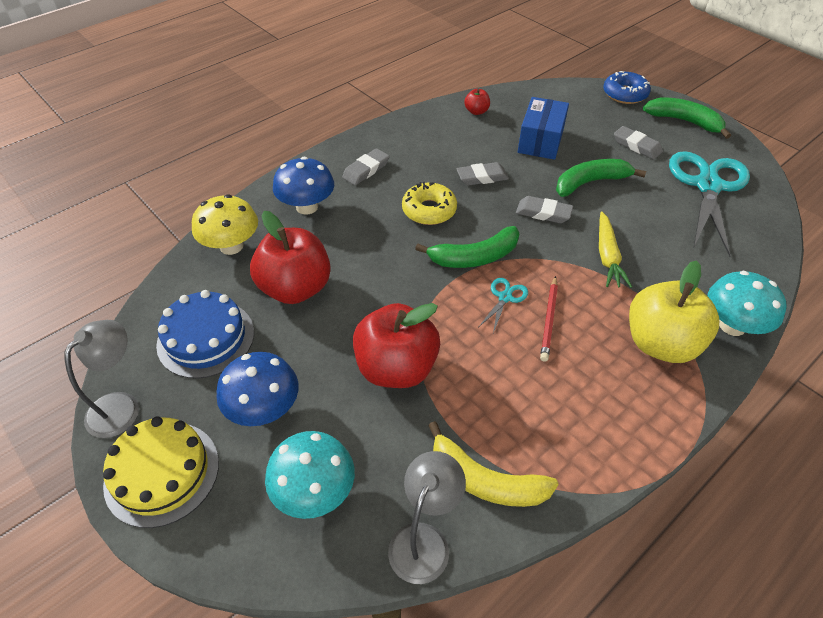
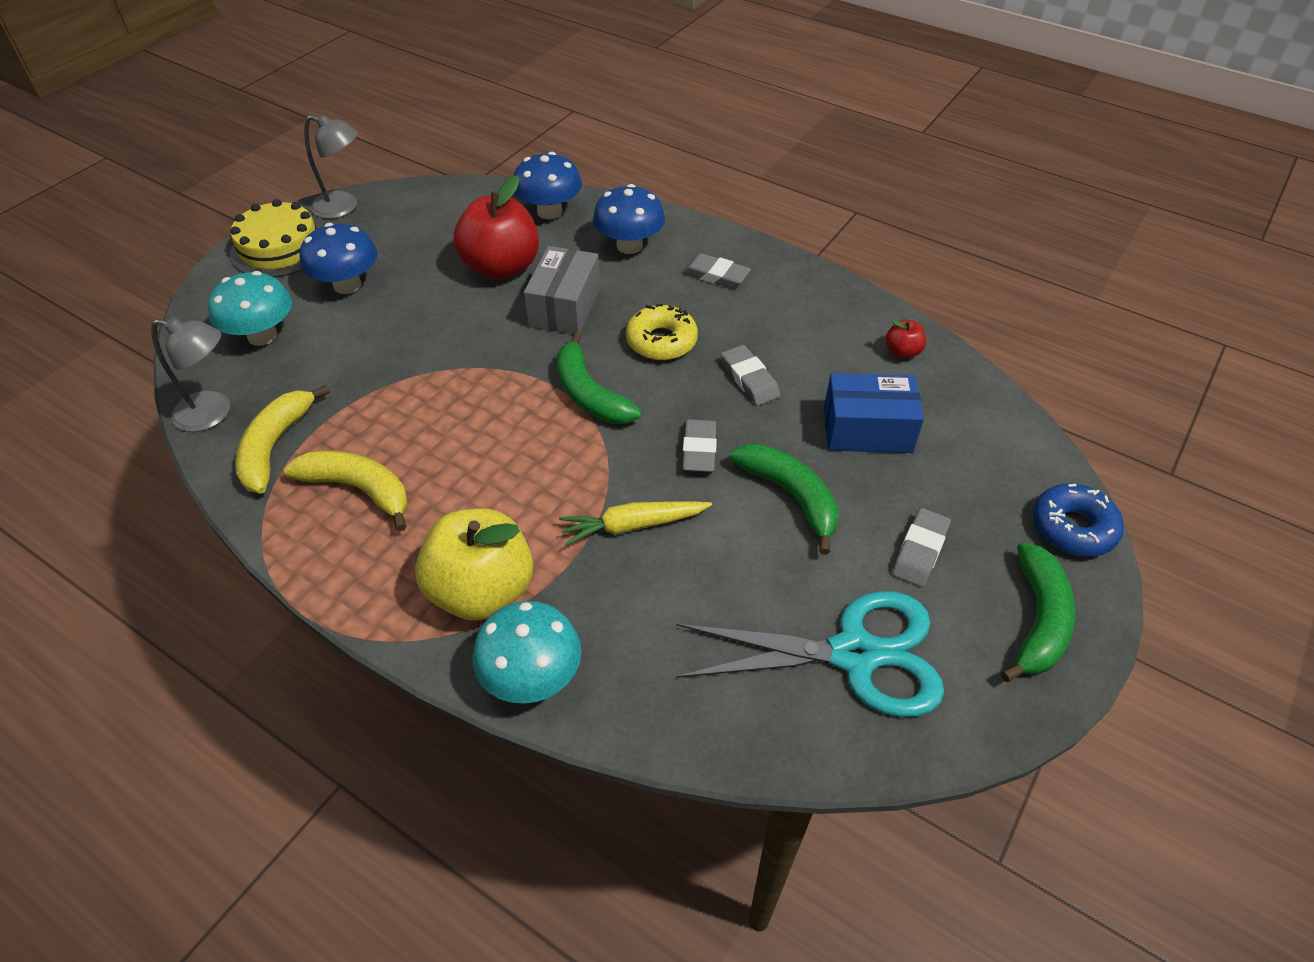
camera: 75 degrees right, 0 degrees up
blue cake [156,290,254,379] -> none
yellow mushroom [192,195,258,255] -> blue mushroom [514,152,582,219]
red apple [353,303,440,388] -> none
turquoise scissors [479,278,528,333] -> none
red pencil [540,276,558,362] -> none
none -> yellow banana [284,450,408,532]
none -> grey box [524,246,600,334]

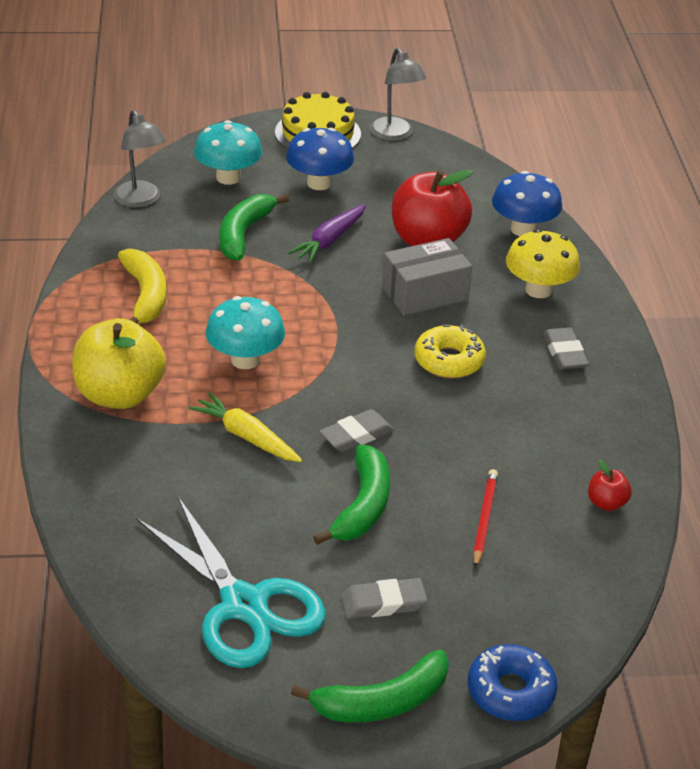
camera: 50 degrees right, 10 degrees down
yellow banana [235,385,330,494] -> none
turquoise mushroom [472,601,581,704] -> turquoise mushroom moved to [205,296,285,369]
green banana [557,331,642,424] -> green banana moved to [220,194,289,260]
blue mushroom [593,184,665,254] -> yellow mushroom [506,229,580,298]
grey eraser [721,345,780,406] -> none
blue box [824,373,924,453] -> red pencil [473,469,498,568]
none -> purple carrot [288,204,366,263]

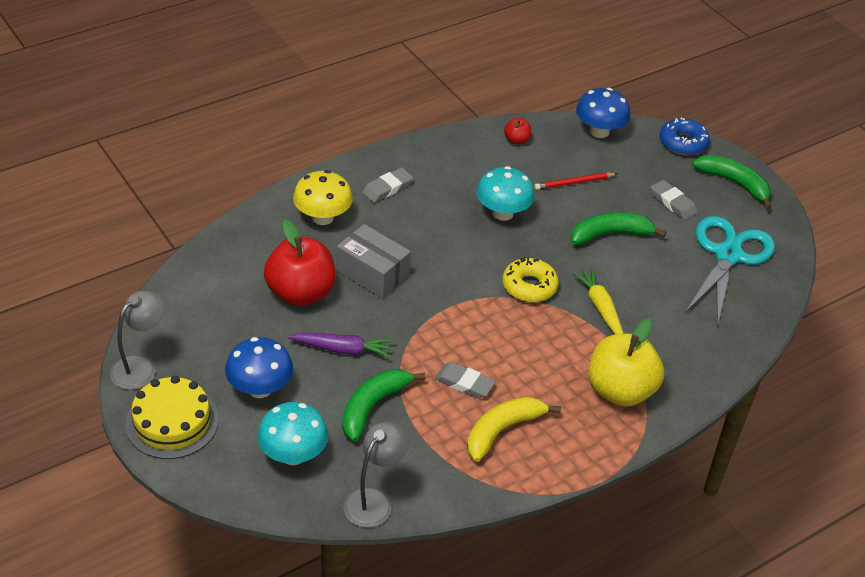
camera: 120 degrees left, 5 degrees up
yellow carrot [189,392,302,462] -> yellow carrot turned 150 degrees clockwise [572,267,624,334]
turquoise mushroom [205,296,285,369] -> turquoise mushroom moved to [476,166,535,221]
green banana [220,194,289,260] -> green banana turned 135 degrees clockwise [342,369,426,442]
grey eraser [319,409,394,452] -> grey eraser moved to [434,362,496,398]
yellow donut [414,325,486,378] -> yellow donut moved to [503,257,559,302]
blue mushroom [492,171,562,236] -> blue mushroom moved to [576,88,630,138]

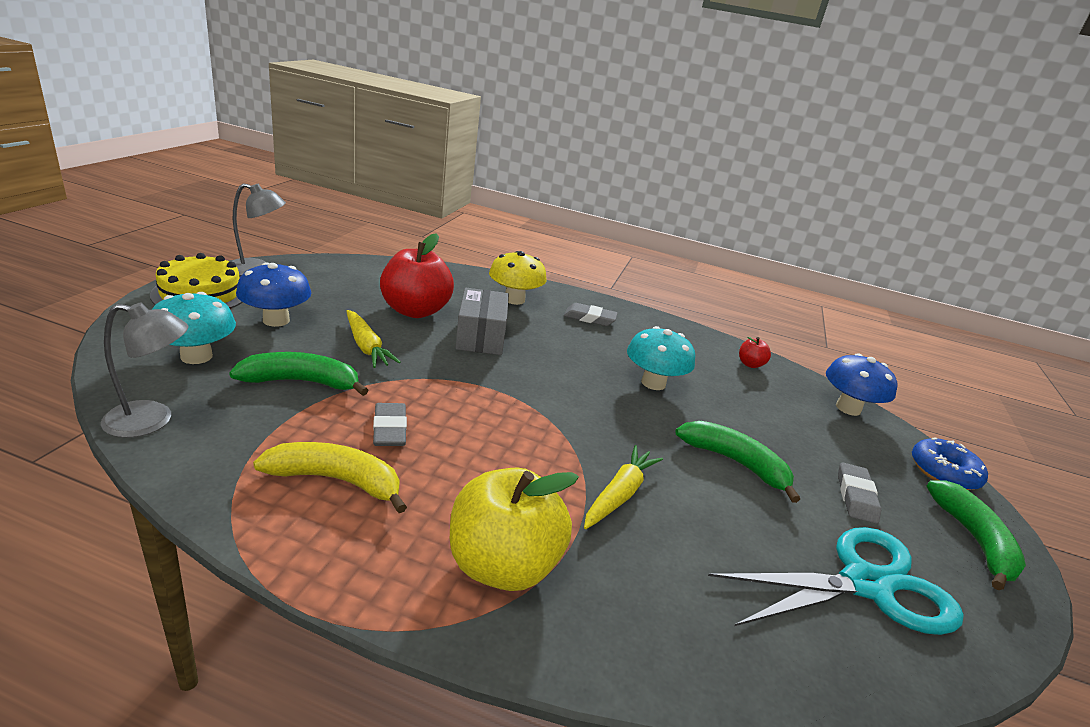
camera: 50 degrees right, 15 degrees down
purple carrot [287,333,394,358] -> yellow carrot [347,310,401,368]
yellow donut [503,257,559,302] -> none
red pencil [534,172,617,190] -> none

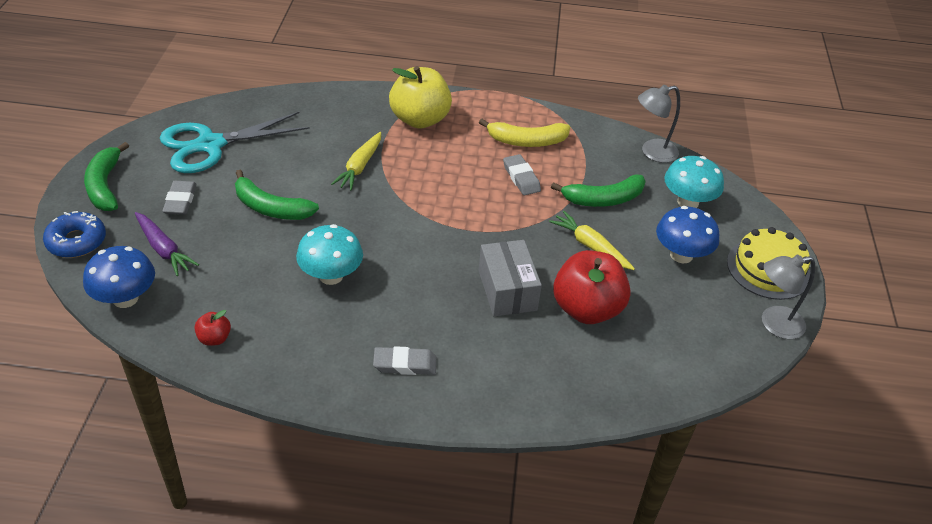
camera: 170 degrees right, 15 degrees up
yellow mushroom [489,251,547,305] -> none
none -> purple carrot [135,212,199,276]

